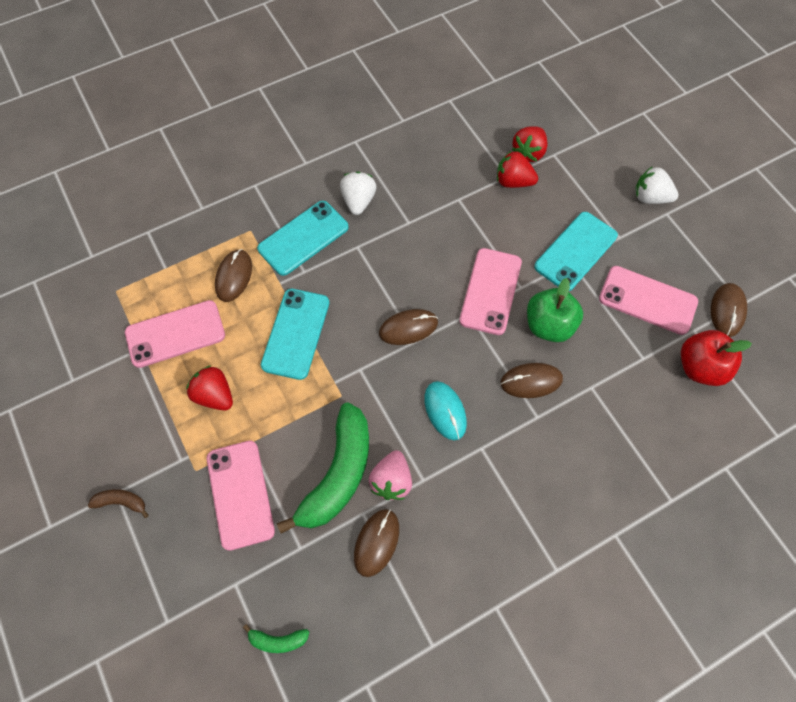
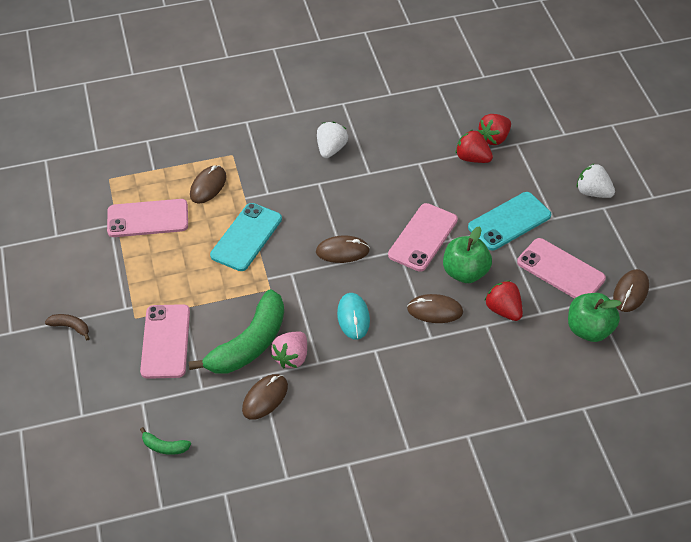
camera: 15 degrees right, 15 degrees down
red strawberry [186,366,233,411] -> red strawberry moved to [485,280,523,321]
turquoise phone [257,201,349,276] -> none
red apple [681,330,752,386] -> green apple [568,293,621,342]

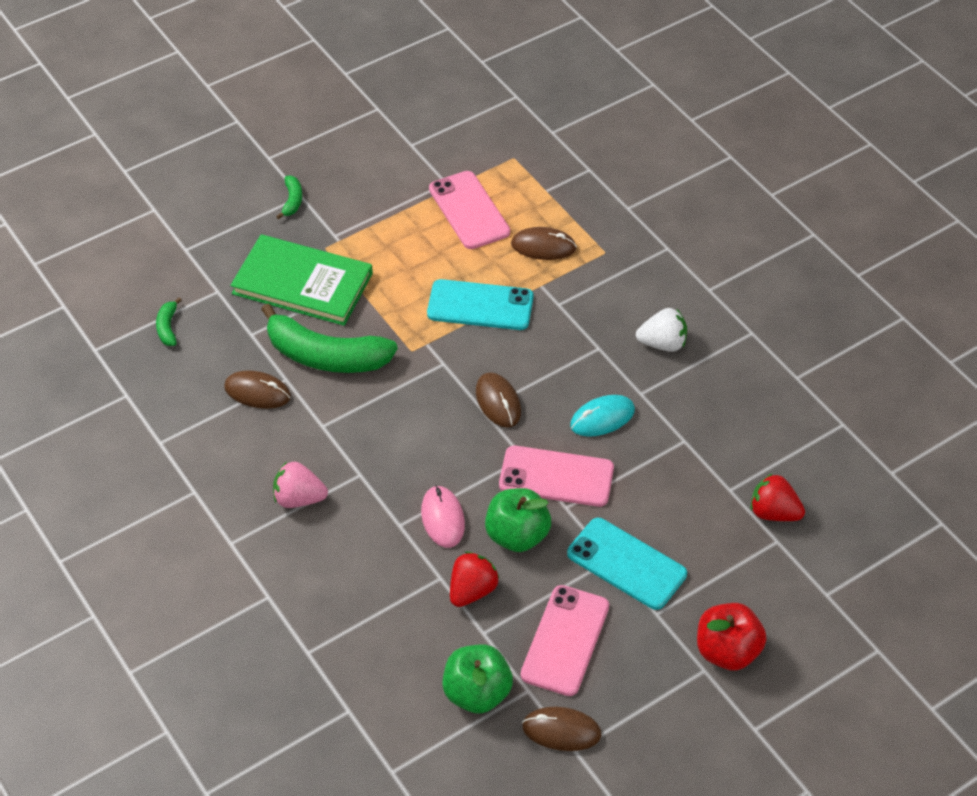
camera: 70 degrees right, 0 degrees up
brown banana [45,314,90,341] -> green banana [276,175,302,219]
pink phone [140,304,190,379] -> green book [230,234,373,326]
pink strawberry [271,332,307,368] -> pink strawberry moved to [273,462,328,508]
turquoise mouse [337,293,370,340] -> turquoise mouse moved to [570,395,635,437]
brown mouse [407,294,463,323] -> pink mouse [421,485,465,548]
red strawberry [456,130,493,163] -> none
white strawberry [577,163,615,198] -> red apple [697,603,766,671]

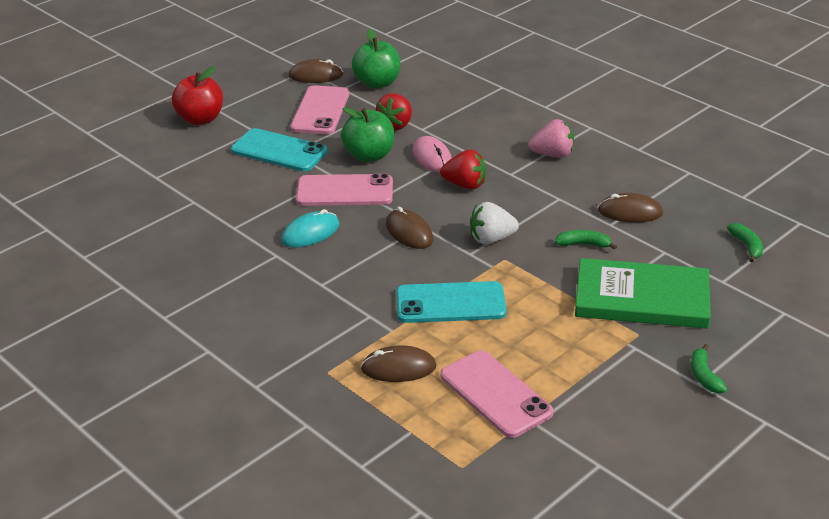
camera: 170 degrees right, 15 degrees down
green banana [261,303,398,373] -> green banana [555,230,617,250], size x0.42
white strawberry [636,308,687,352] -> white strawberry moved to [470,202,519,245]
red strawberry [750,473,805,521] -> red strawberry moved to [440,149,486,190]

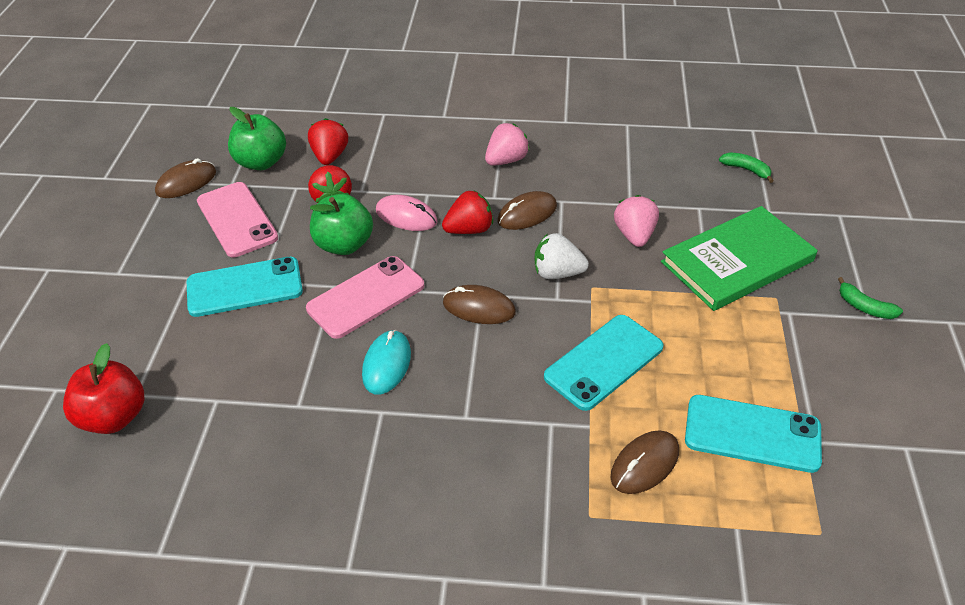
camera: 40 degrees left, 10 degrees up
red apple [172,66,223,125] -> red apple moved to [63,343,144,434]
pink phone [441,350,554,438] -> turquoise phone [685,395,822,473]
white strawberry [470,202,519,245] -> white strawberry turned 60 degrees clockwise [534,233,589,279]
green banana [555,230,617,250] -> pink strawberry [614,195,659,247]
brown mouse [598,193,663,223] -> brown mouse moved to [497,191,557,230]
none -> red strawberry [308,118,348,165]

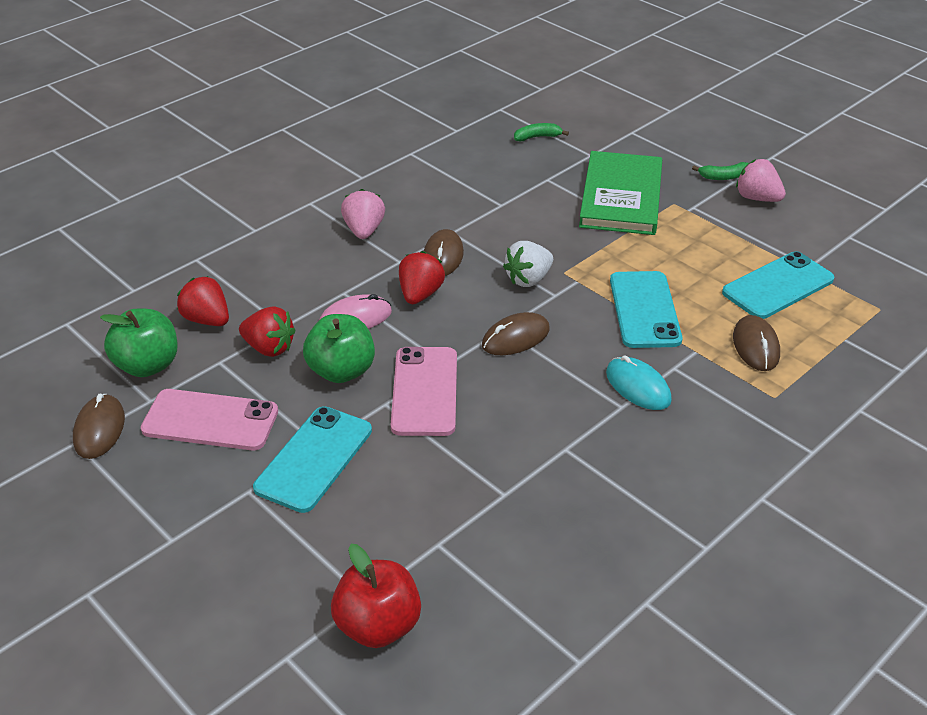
camera: 50 degrees left, 5 degrees down
turquoise mouse [362,330,411,394] -> turquoise mouse moved to [606,355,672,410]
pink strawberry [614,195,659,247] -> pink strawberry moved to [736,159,786,202]

